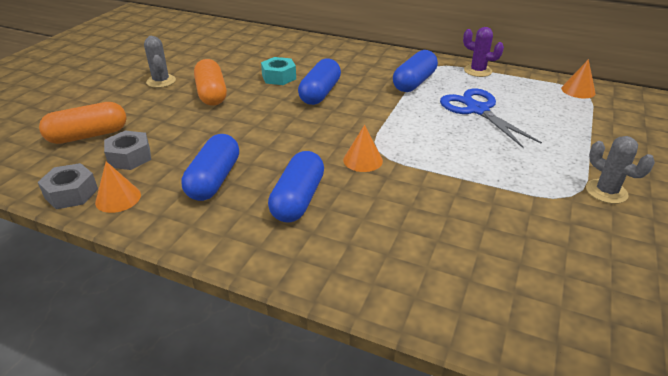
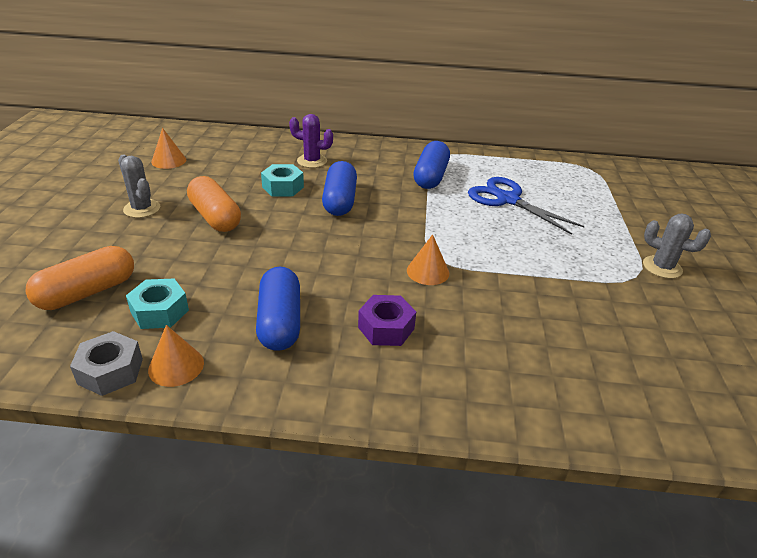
camera: 20 degrees left, 0 degrees up
grey nut [104,130,151,170] -> turquoise nut [126,279,189,329]
blue capsule [268,151,324,223] -> purple nut [358,295,416,346]
purple cactus [463,27,504,77] -> purple cactus moved to [289,114,333,168]
orange cone [561,59,596,98] -> orange cone moved to [151,128,186,169]

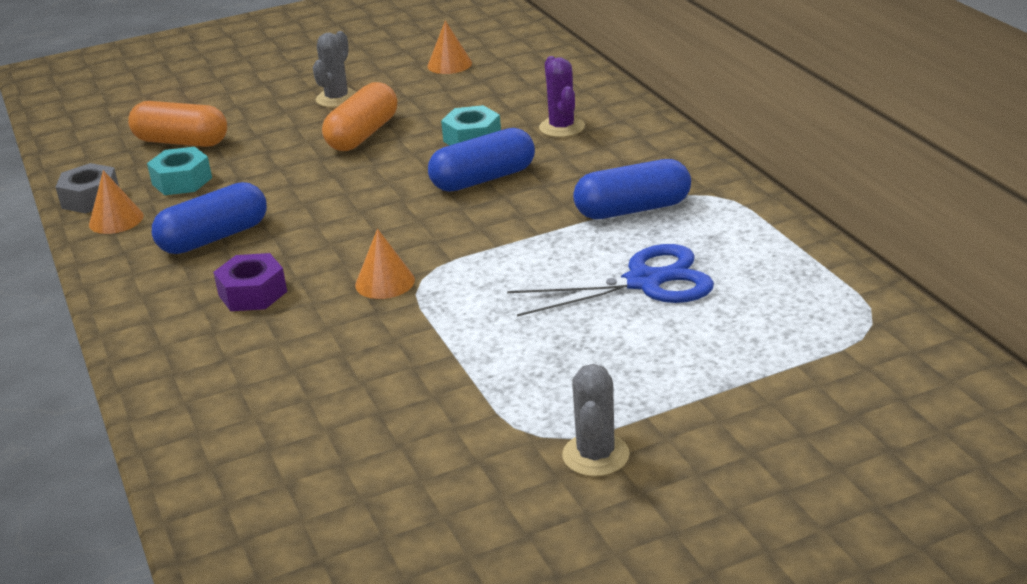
camera: 65 degrees right, 5 degrees down
blue scissors [468,177,585,235] -> blue scissors turned 60 degrees clockwise [507,244,714,317]

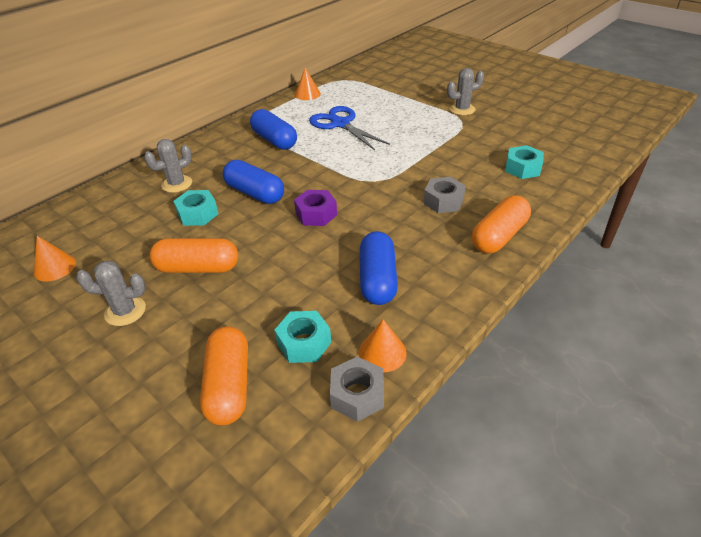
camera: 115 degrees left, 10 degrees up
blue capsule [152,182,267,254] -> blue capsule turned 60 degrees clockwise [360,231,398,305]
purple nut [213,253,287,311] -> purple nut moved to [294,190,337,226]
orange cone [355,229,415,299] -> orange cone moved to [295,68,321,100]
purple cactus [539,56,585,137] -> grey cactus [144,139,192,193]
none -> grey nut [423,177,466,213]
none -> orange capsule [472,195,531,253]
none -> turquoise nut [505,145,544,179]

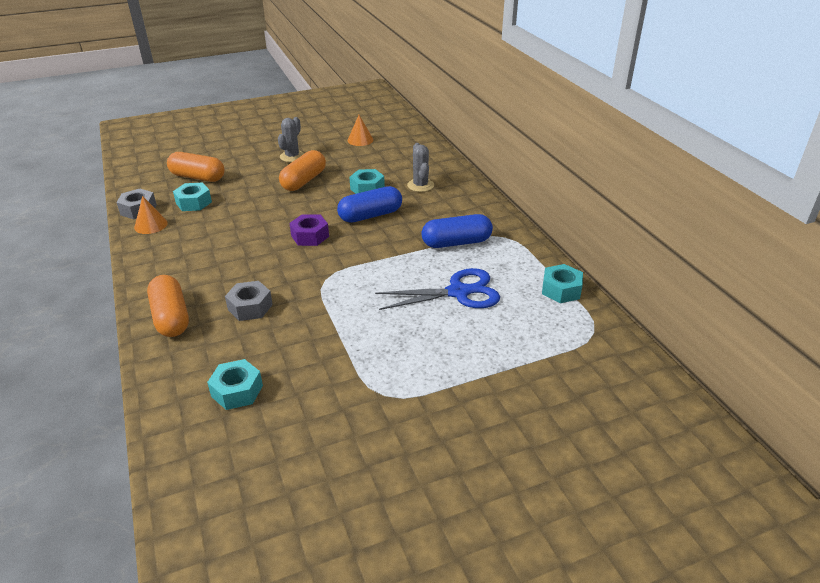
camera: 115 degrees right, 5 degrees down
orange cone [295,68,321,100] -> turquoise nut [542,264,583,303]
blue capsule [360,231,398,305] -> none
grey cactus [447,68,484,115] -> none

